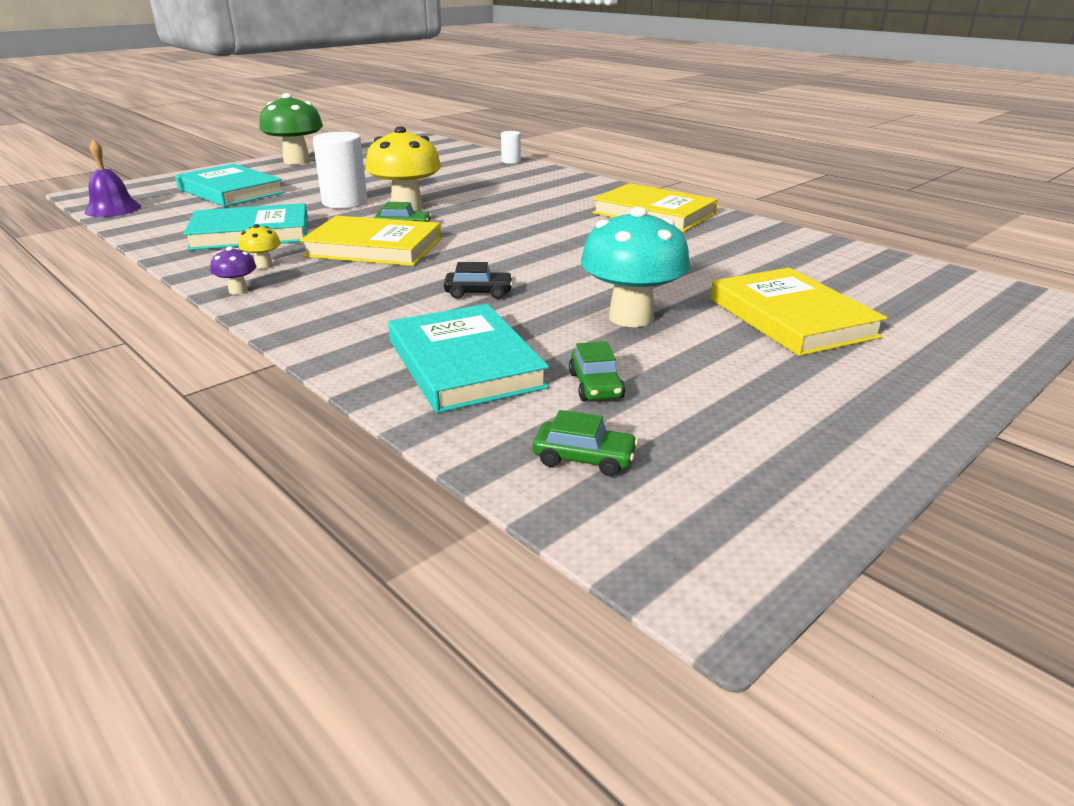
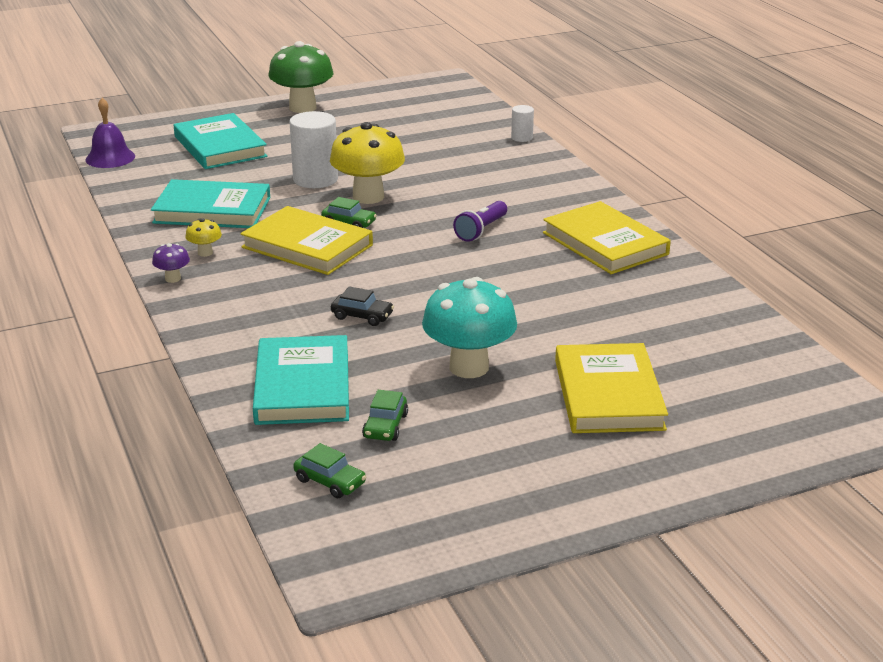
camera: 20 degrees right, 0 degrees up
none -> purple flashlight [453,201,507,242]

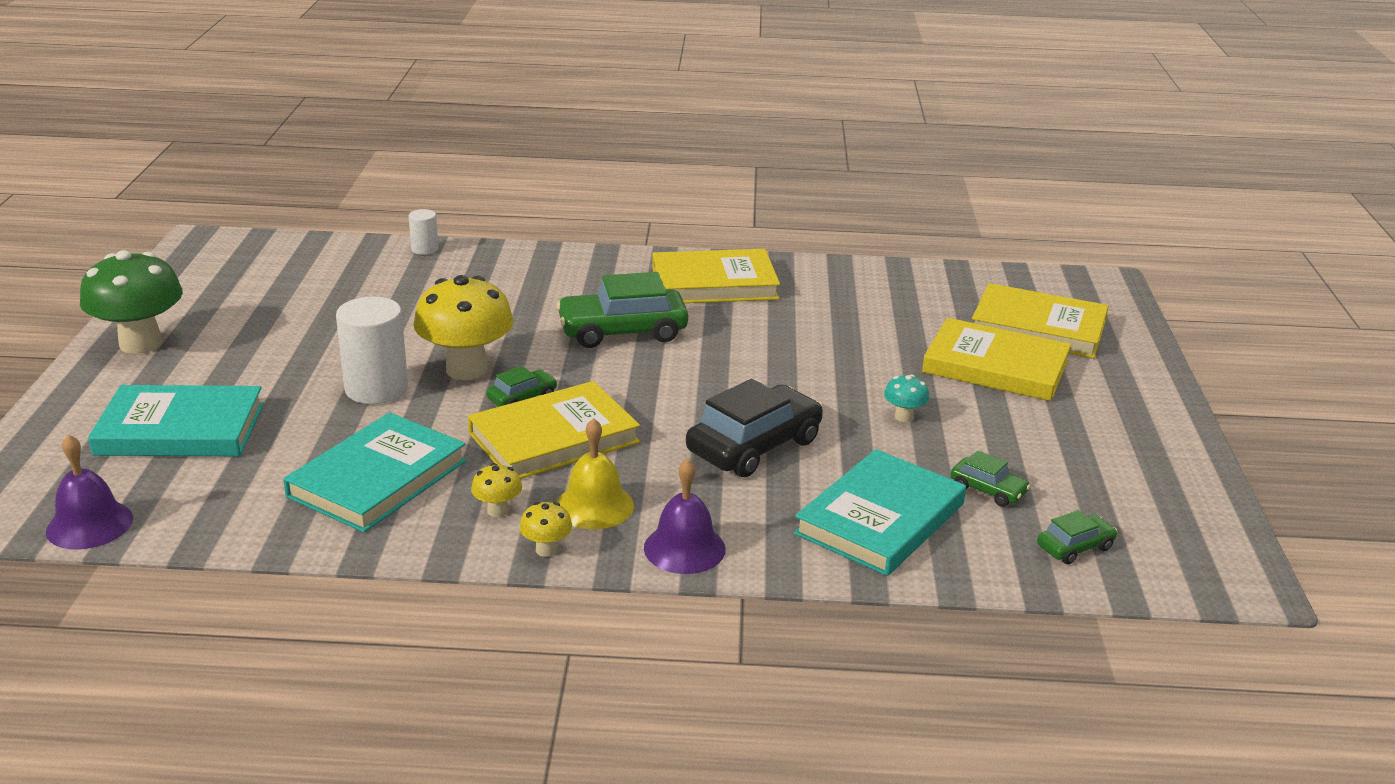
camera: 65 degrees left, 0 degrees up
purple mushroom [152,243,190,283] -> yellow mushroom [520,502,572,557]
turquoise book [253,335,349,425] -> turquoise book turned 75 degrees counterclockwise [794,449,966,576]
black car [331,286,394,326] -> black car [686,379,823,477], size x1.99
turquoise mushroom [422,277,517,378] -> turquoise mushroom [884,374,929,422], size x0.44
purple flashlight [453,201,507,242] -> green car [556,272,688,348]
none -> yellow bell [556,418,634,529]
none -> purple bell [644,459,726,574]
none -> yellow book [972,283,1109,359]

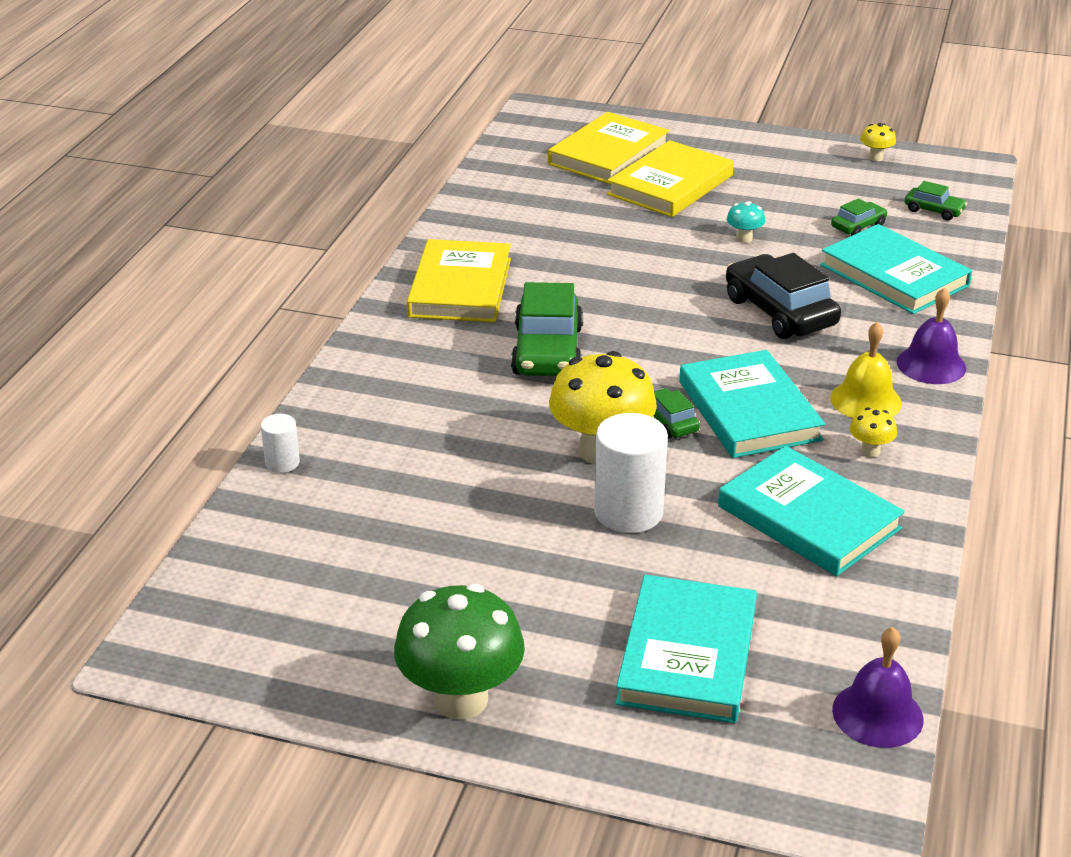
camera: 75 degrees left, 5 degrees up
yellow book [468,381,640,479] -> turquoise book [679,350,825,458]
yellow mushroom [520,502,572,557] -> yellow mushroom moved to [860,123,896,161]
green car [1037,510,1117,564] -> green car turned 135 degrees clockwise [905,181,967,220]

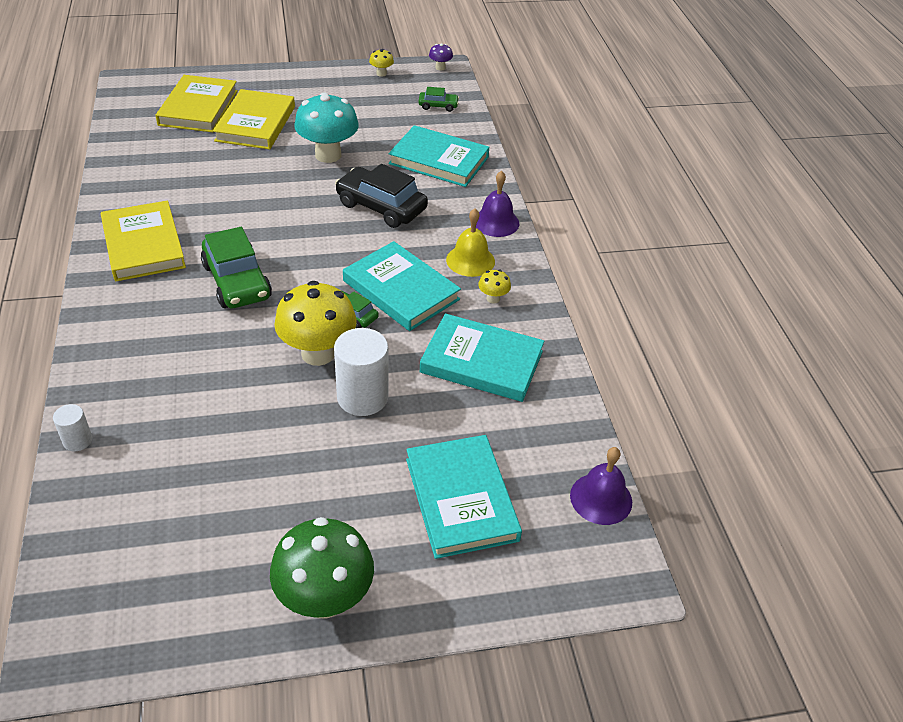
camera: 30 degrees left, 10 degrees up
turquoise mushroom [727,201,765,243] -> turquoise mushroom [294,92,359,163], size x2.26
green car [831,198,887,235] -> none
none -> purple mushroom [429,43,453,71]

